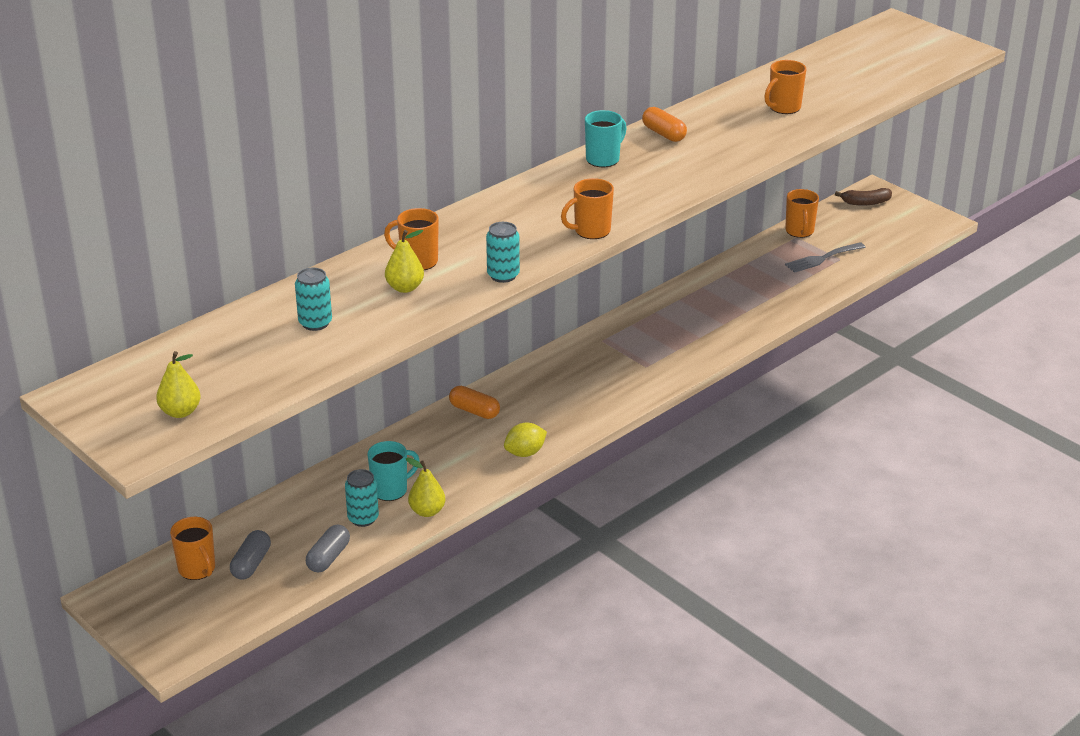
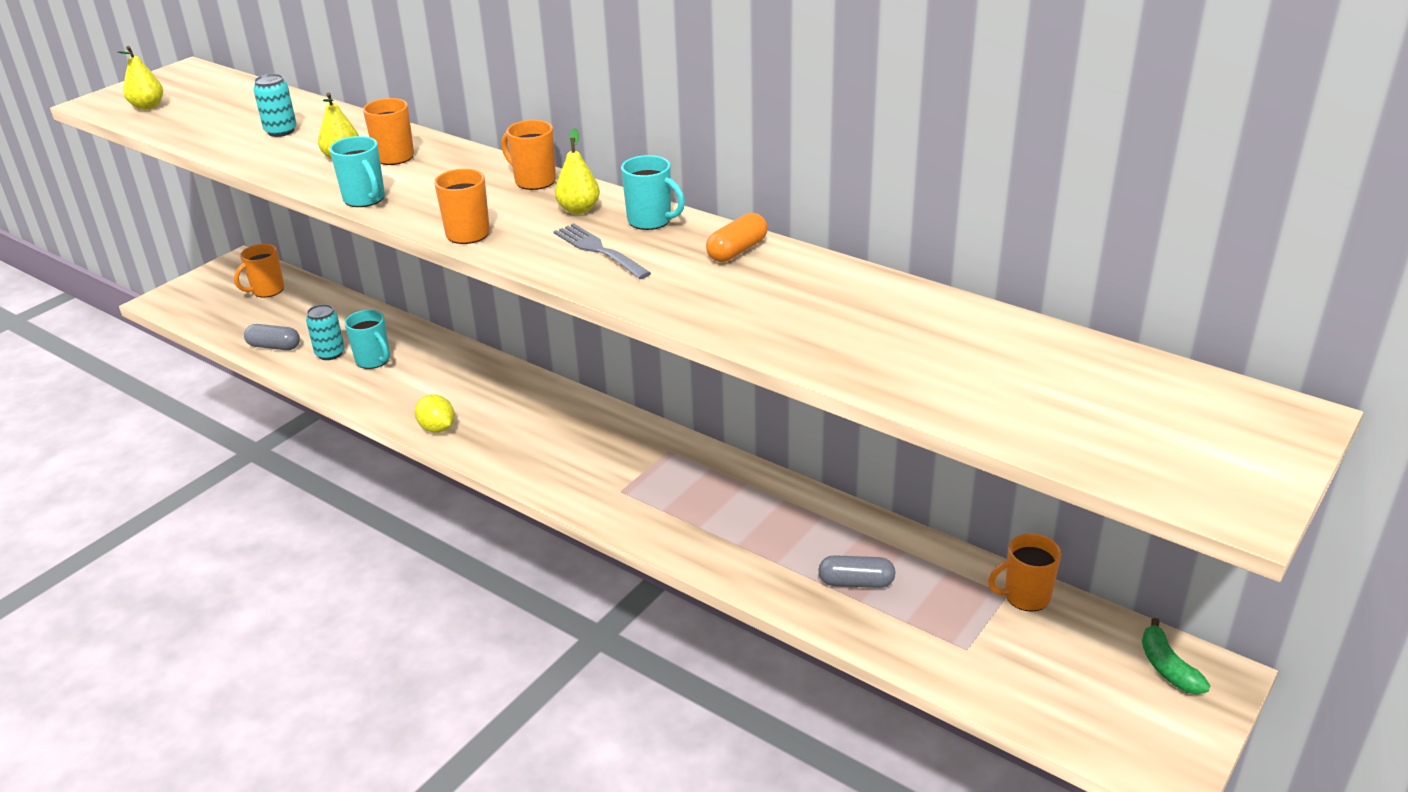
camera: 80 degrees right, 0 degrees up
grey capsule [230,530,271,580] -> grey capsule moved to [818,555,895,588]
yellow pear [406,458,445,517] -> yellow pear moved to [555,128,600,214]
orange capsule [449,386,500,419] -> none
turquoise can [486,222,520,283] -> turquoise mug [329,136,385,207]
orange mug [764,60,806,114] -> orange mug moved to [501,120,556,190]
grey fork [785,242,866,273] -> grey fork moved to [553,224,651,279]
brown banana [835,188,892,206] -> green banana [1142,618,1210,695]

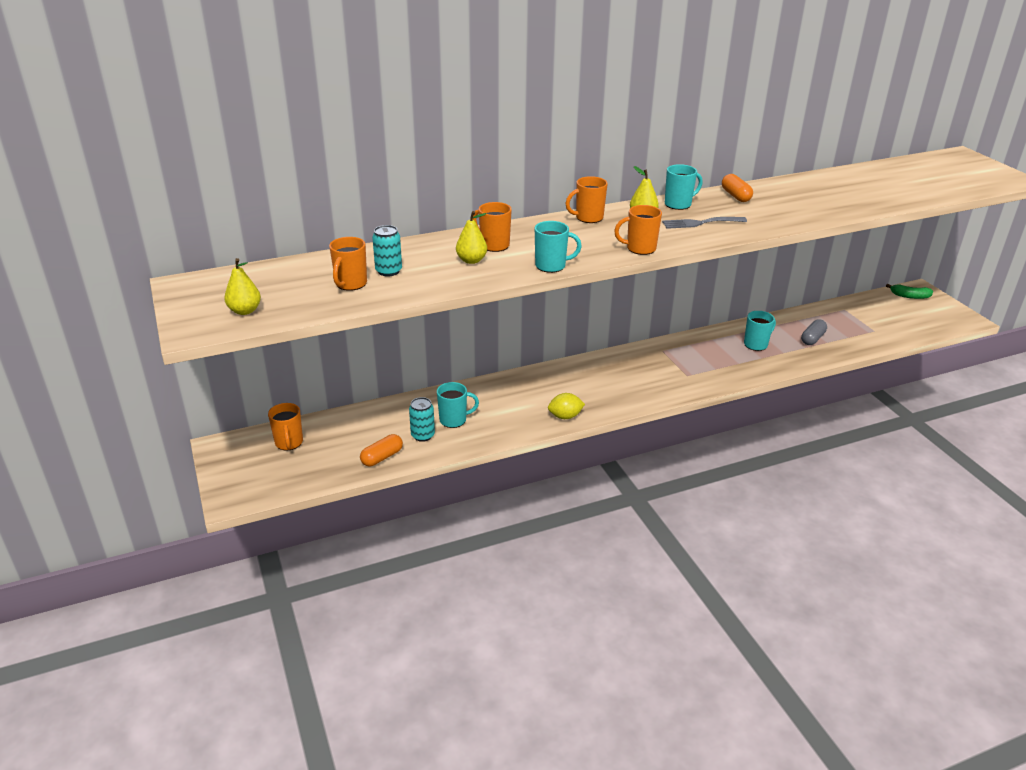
camera: 60 degrees left, 0 degrees up
grey capsule [244,324,300,350] -> orange capsule [360,434,403,466]
orange mug [988,533,1061,612] -> orange mug moved to [329,237,367,291]
none -> turquoise mug [744,311,776,351]

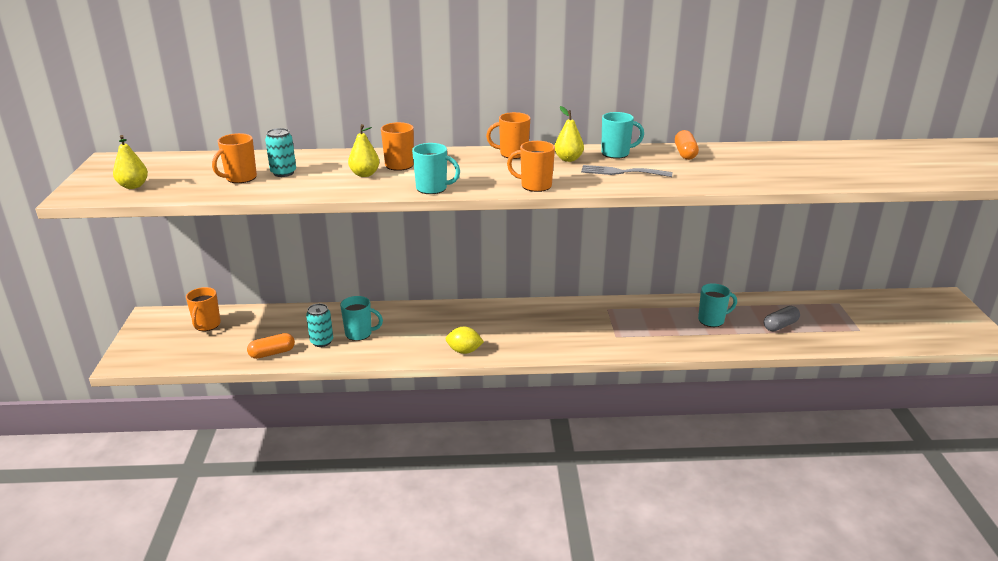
camera: 20 degrees right, 5 degrees down
green banana [886,284,933,299] -> none

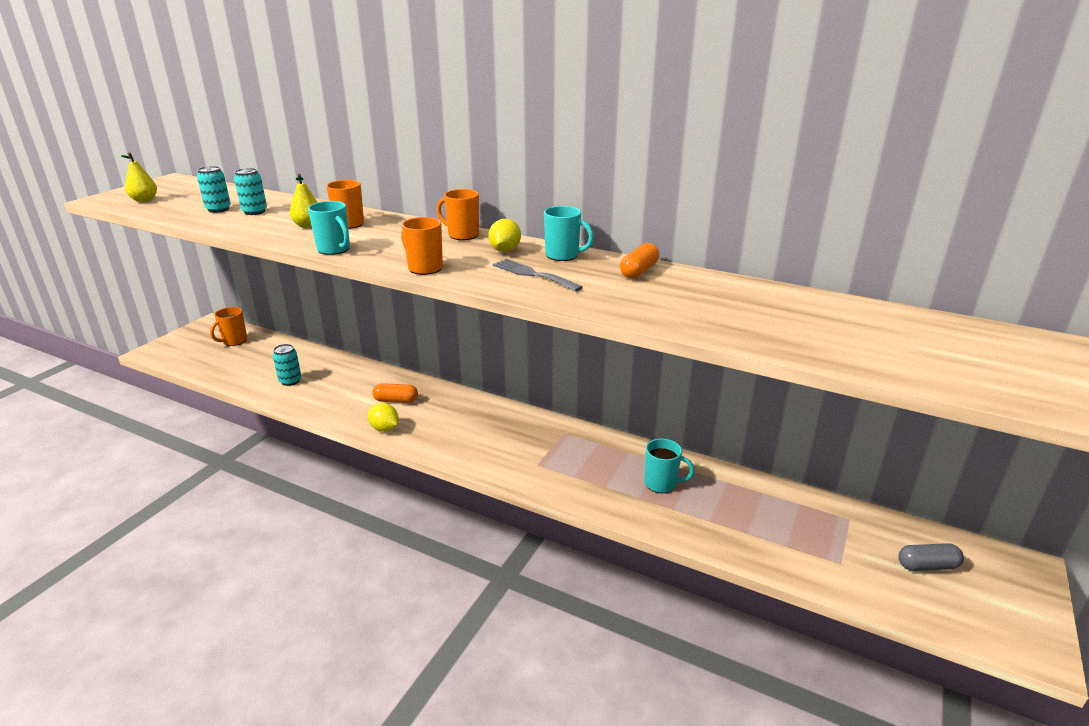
camera: 30 degrees right, 0 degrees up
orange mug [212,133,257,183] -> turquoise can [197,166,231,213]
orange capsule [247,333,295,359] -> orange capsule moved to [372,383,418,403]
turquoise mug [340,296,383,341] -> none
yellow pear [555,106,584,162] -> yellow lemon [488,219,521,252]
grey capsule [764,306,800,331] -> grey capsule moved to [898,543,964,571]

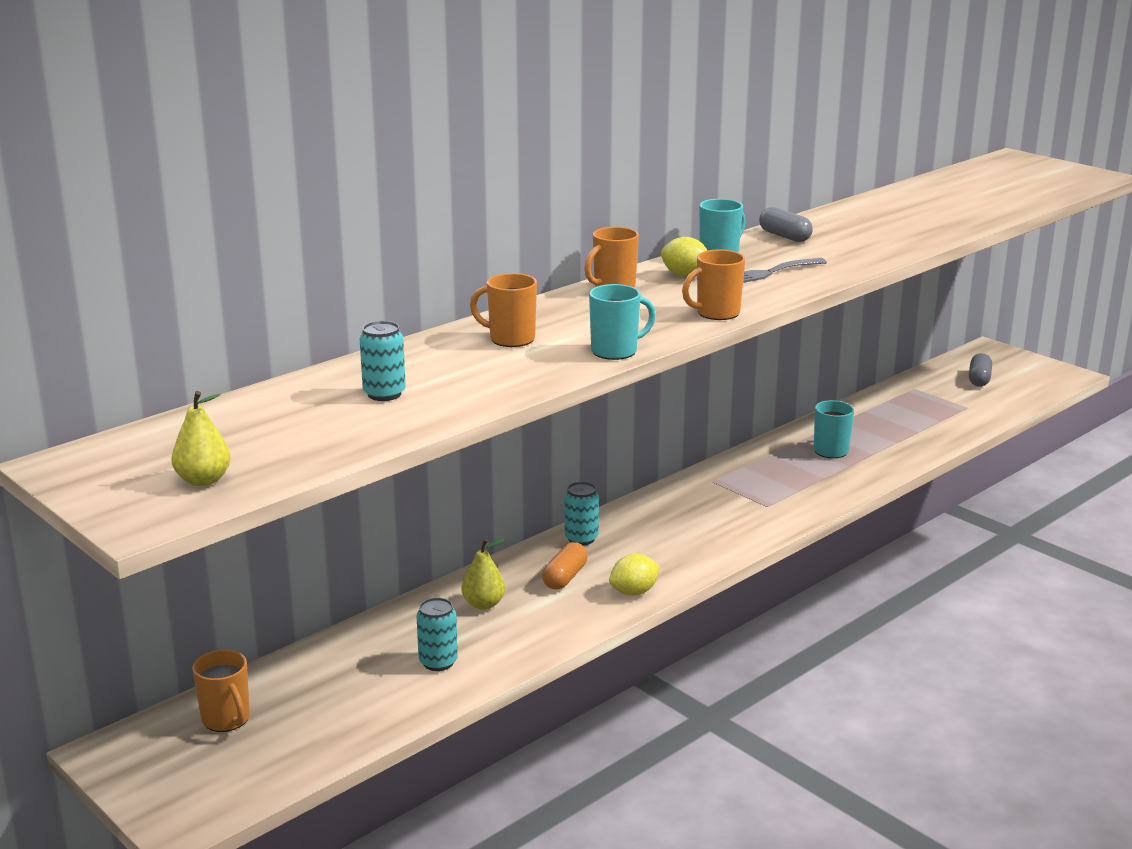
camera: 70 degrees left, 5 degrees down
turquoise can [197,166,231,213] -> turquoise can moved to [565,482,599,546]
yellow pear [290,174,317,228] -> yellow pear moved to [462,539,506,610]
orange capsule [620,243,659,278] -> grey capsule [759,207,813,242]

